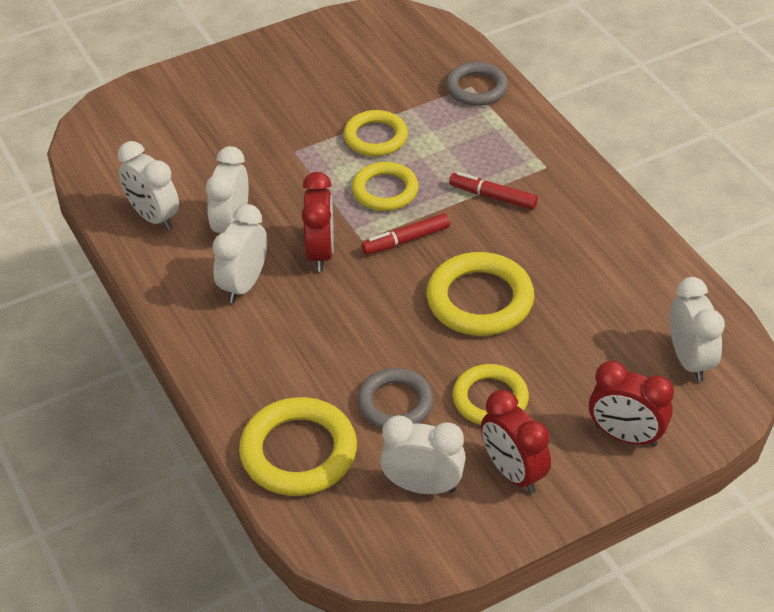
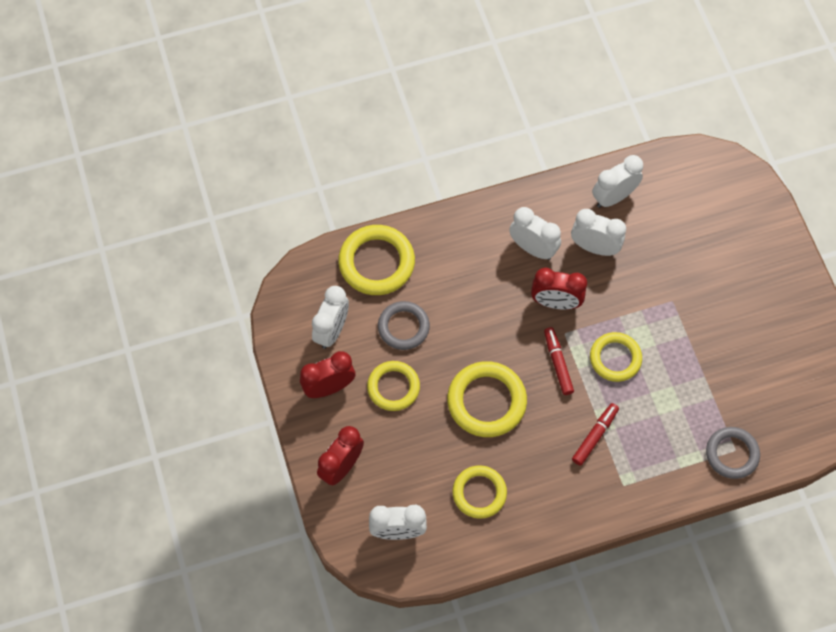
camera: 100 degrees right, 20 degrees up
yellow ring [344,110,408,156] -> yellow ring moved to [452,465,507,518]

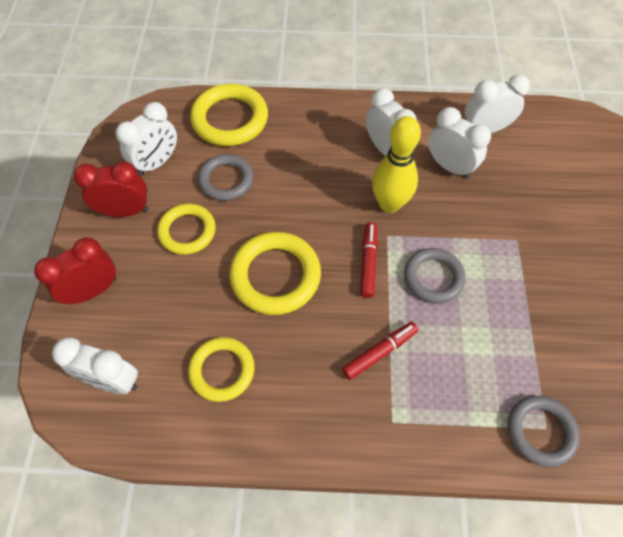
camera: 20 degrees right, 5 degrees down
red clock [531,268,587,310] -> yellow bowling pin [372,116,421,213]
yellow ring [590,332,642,382] -> grey ring [404,248,466,303]

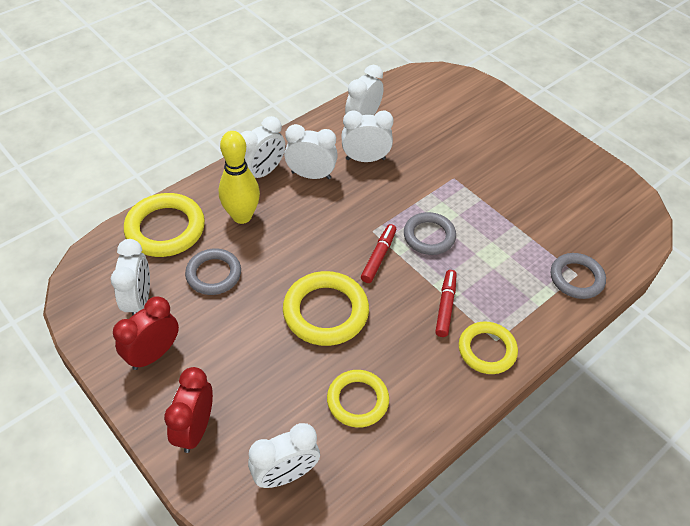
camera: 45 degrees left, 10 degrees down
yellow ring [157,204,216,255] -> yellow ring moved to [459,322,518,374]
red marker [360,222,378,298] -> red marker turned 60 degrees clockwise [361,224,396,283]
yellow bowling pin [372,116,421,213] -> yellow bowling pin moved to [218,131,260,224]
none -> white clock [241,116,285,178]

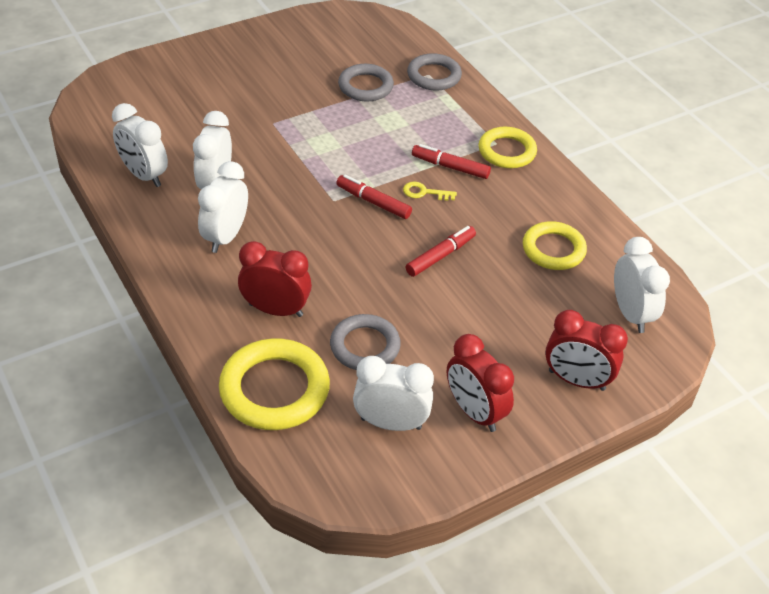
camera: 80 degrees left, 5 degrees down
yellow bowling pin [218,131,260,224] -> red clock [238,241,312,317]
white clock [241,116,285,178] -> none
yellow ring [283,271,369,346] -> red marker [406,226,476,277]
grey ring [404,212,456,255] -> grey ring moved to [338,64,394,101]
none -> yellow key [403,182,457,201]

